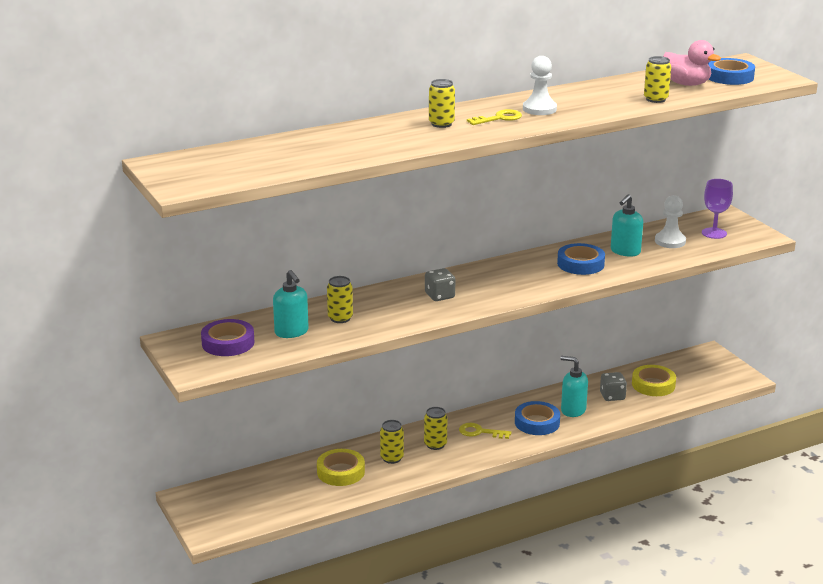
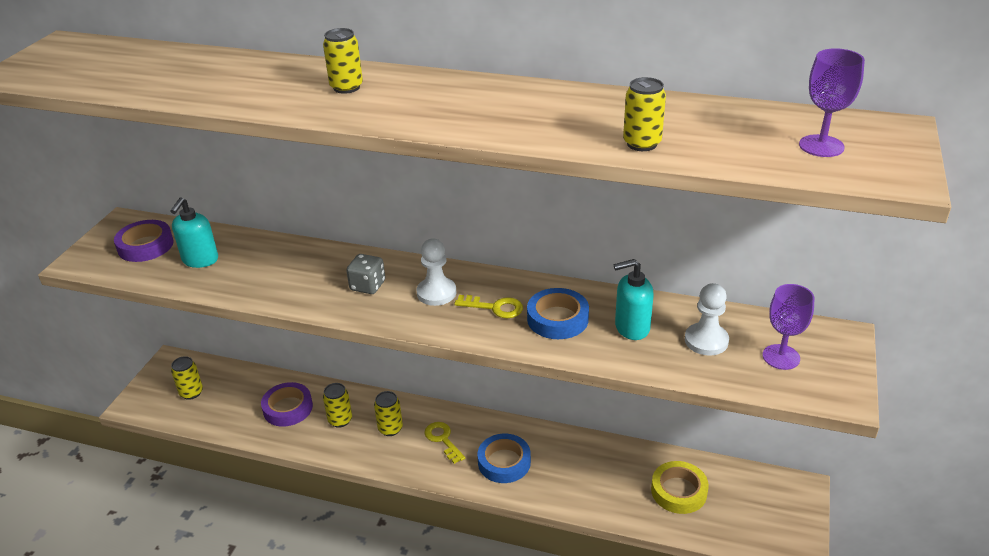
camera: 45 degrees right, 10 degrees up
yellow tape [317,449,365,486] -> purple tape [261,382,313,427]
yellow can [327,276,353,323] -> yellow can moved to [171,356,203,400]
yellow key [467,109,522,125] -> yellow key moved to [454,295,523,318]
white pawn [523,56,557,115] -> white pawn moved to [417,238,456,306]
turquoise soap dispenser [561,356,588,417] -> none
grey dice [600,372,627,401] -> none
pink duck [663,40,721,86] -> none
blue tape [708,58,755,85] -> purple goblet [799,48,865,157]

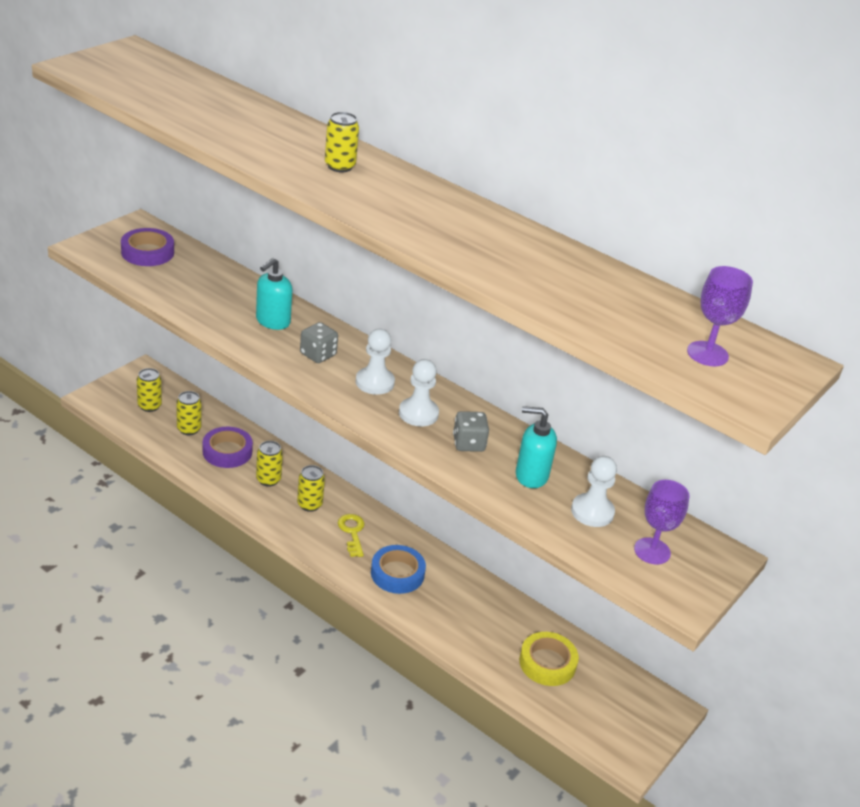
camera: 15 degrees right, 0 degrees up
turquoise soap dispenser [171,197,218,268] -> turquoise soap dispenser moved to [256,258,292,330]
yellow key [454,295,523,318] -> white pawn [399,359,439,426]
blue tape [527,288,589,339] -> grey dice [453,411,489,452]
yellow can [623,77,666,151] -> yellow can moved to [176,391,201,435]

